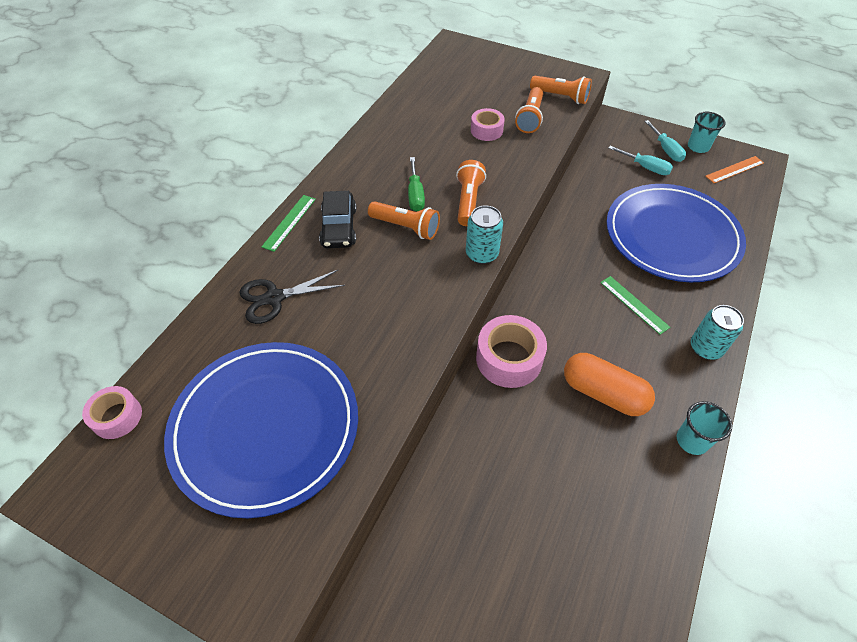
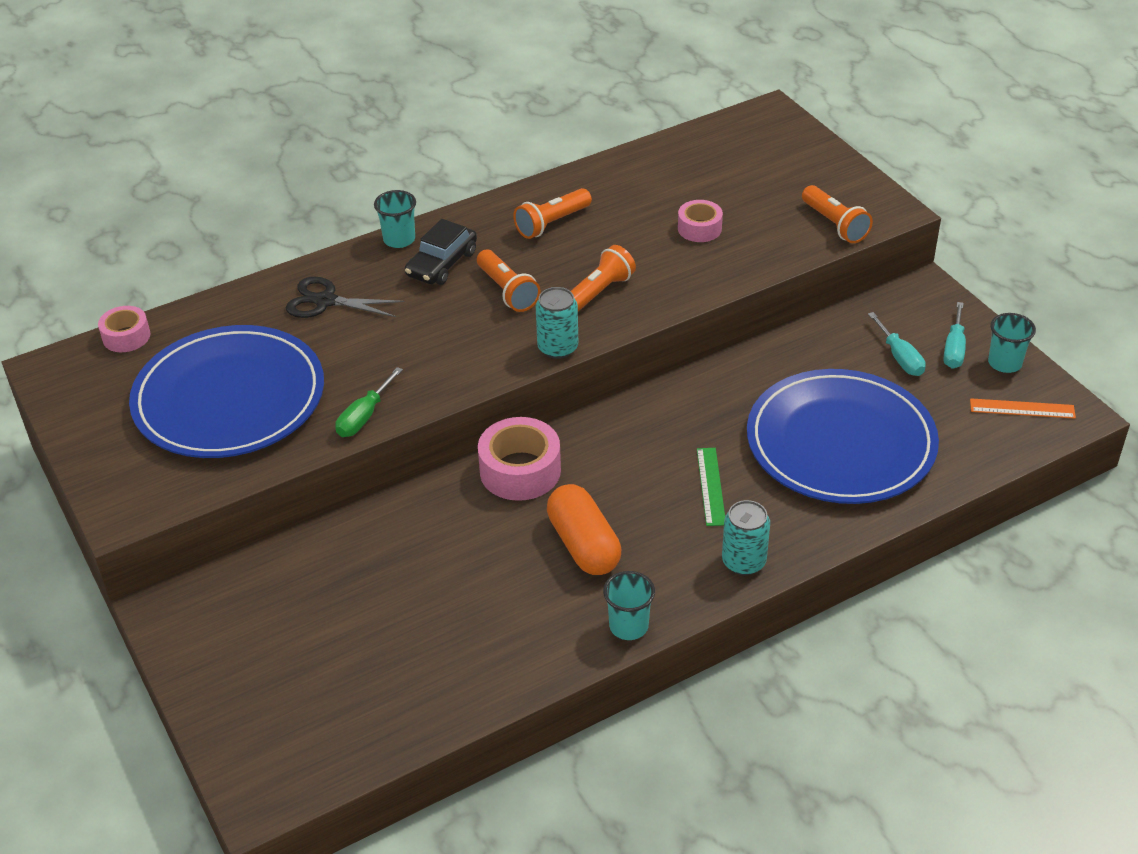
camera: 35 degrees right, 10 degrees down
green ruler [261,195,316,252] -> turquoise cup [374,190,416,248]
green screwdriver [408,157,425,212] -> green screwdriver moved to [336,367,403,437]
orange flashlight [515,87,543,133] -> orange flashlight moved to [513,188,592,239]

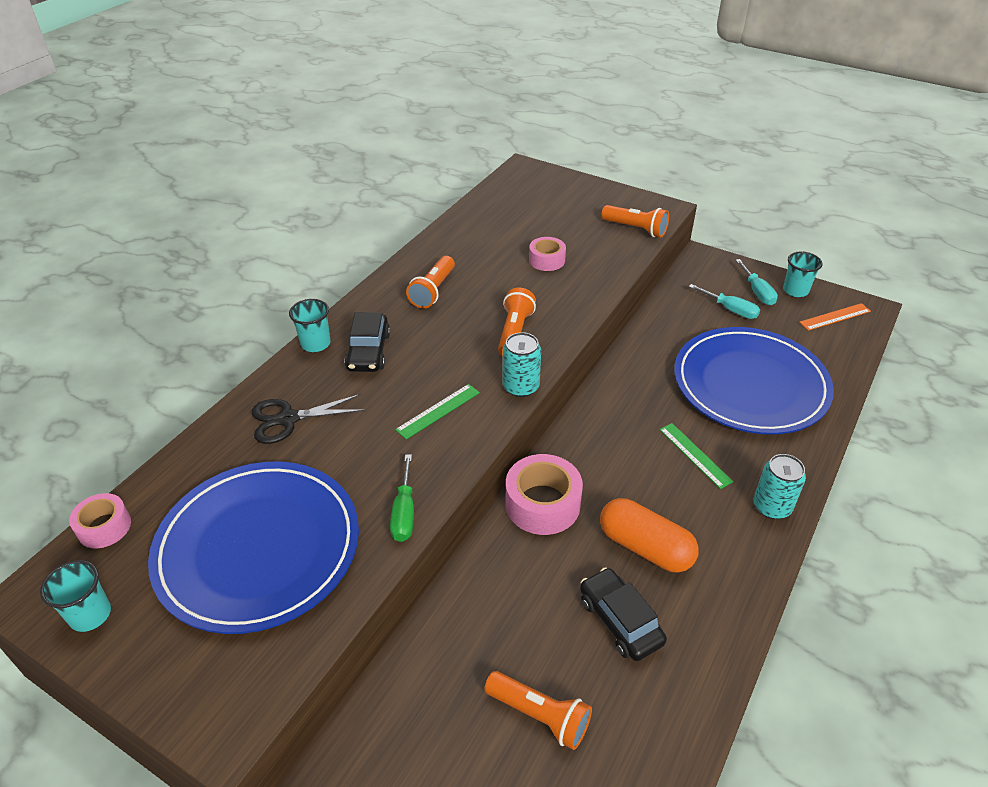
camera: 30 degrees left, 0 degrees up
orange flashlight [477,250,541,312] -> orange flashlight moved to [485,671,592,750]
turquoise cup [603,571,655,640] -> turquoise cup moved to [40,560,111,632]
none -> green ruler [395,384,480,439]
none -> black car [580,567,667,661]

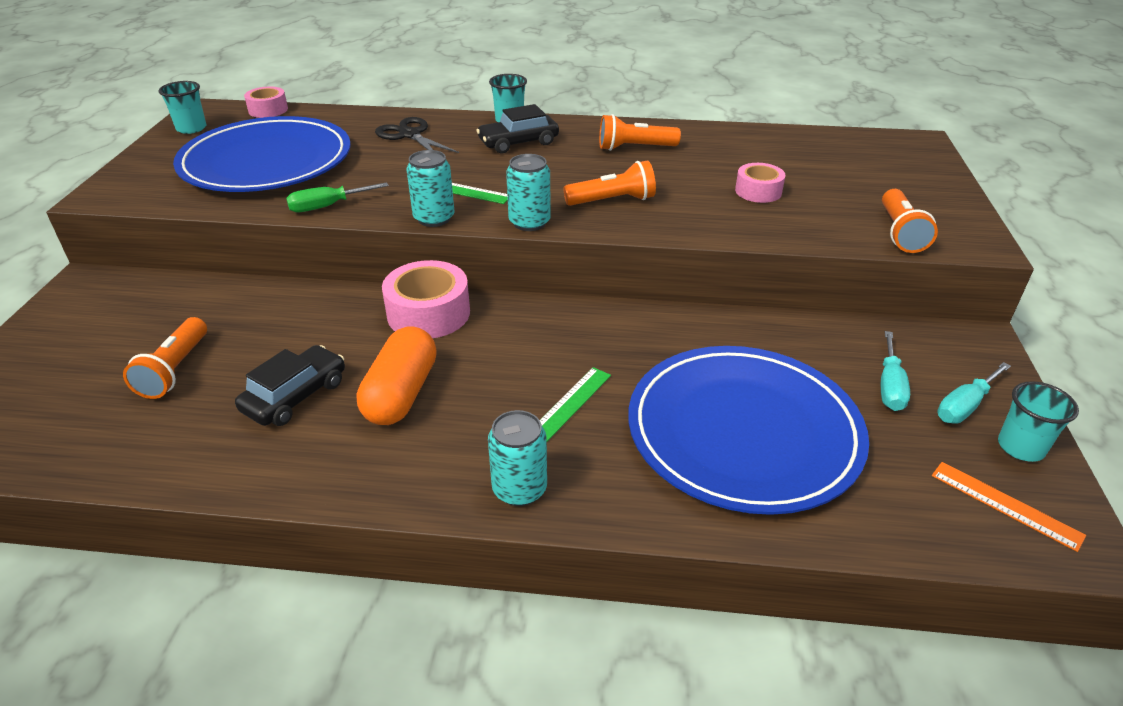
camera: 65 degrees right, 5 degrees down
none -> turquoise can [406,150,455,227]

